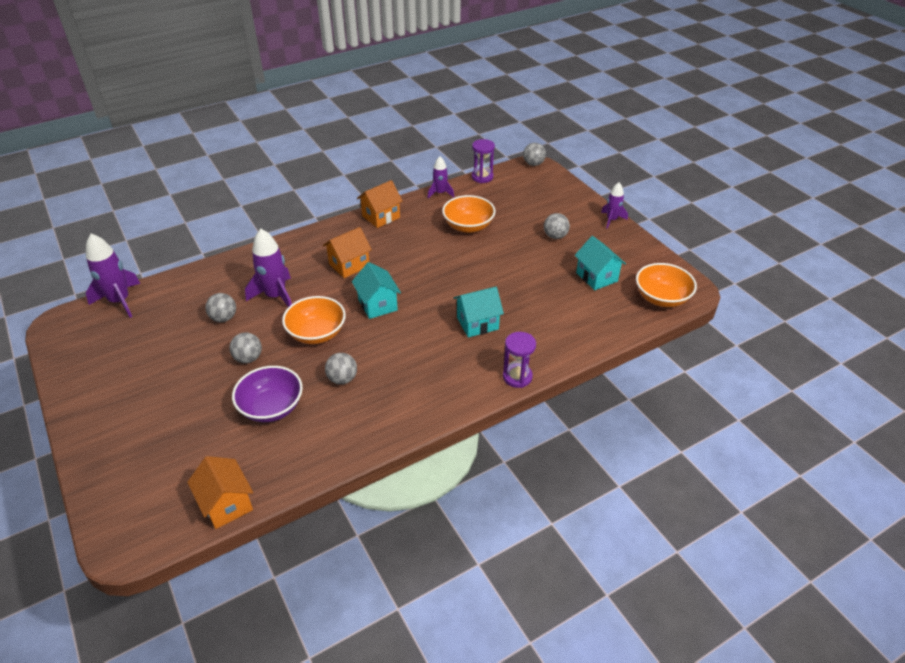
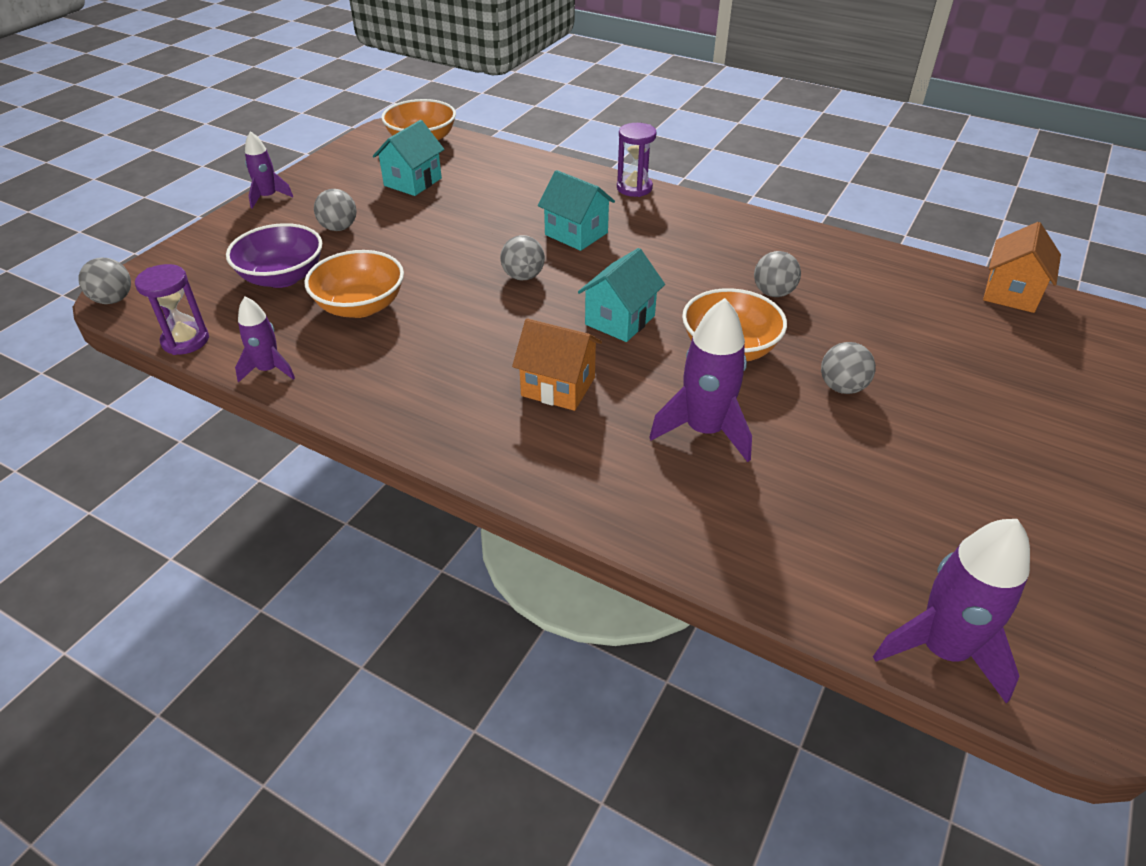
camera: 120 degrees left, 0 degrees up
grey ball [205,293,236,322] -> grey ball moved to [500,235,545,280]
purple bowl [232,366,303,422] -> purple bowl moved to [226,223,322,288]
orange house [357,180,403,228] -> none

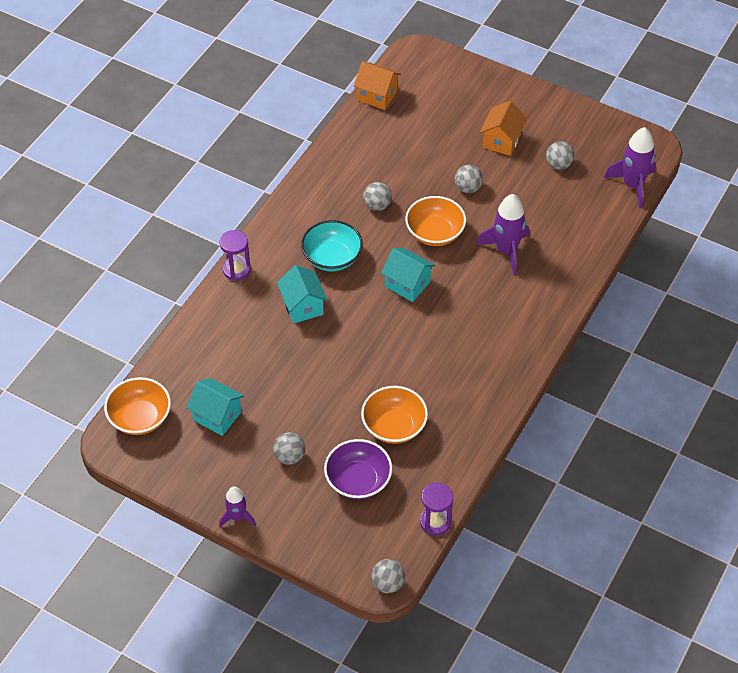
camera: 90 degrees left, 10 degrees up
purple rocket [235,297,295,383] -> none
grey ball [500,235,545,280] -> grey ball moved to [546,141,574,170]
orange house [512,318,602,411] -> orange house moved to [480,101,527,156]
turquoise house [538,170,615,251] -> turquoise house turned 60 degrees counterclockwise [277,265,328,323]
none -> turquoise bowl [301,220,363,271]

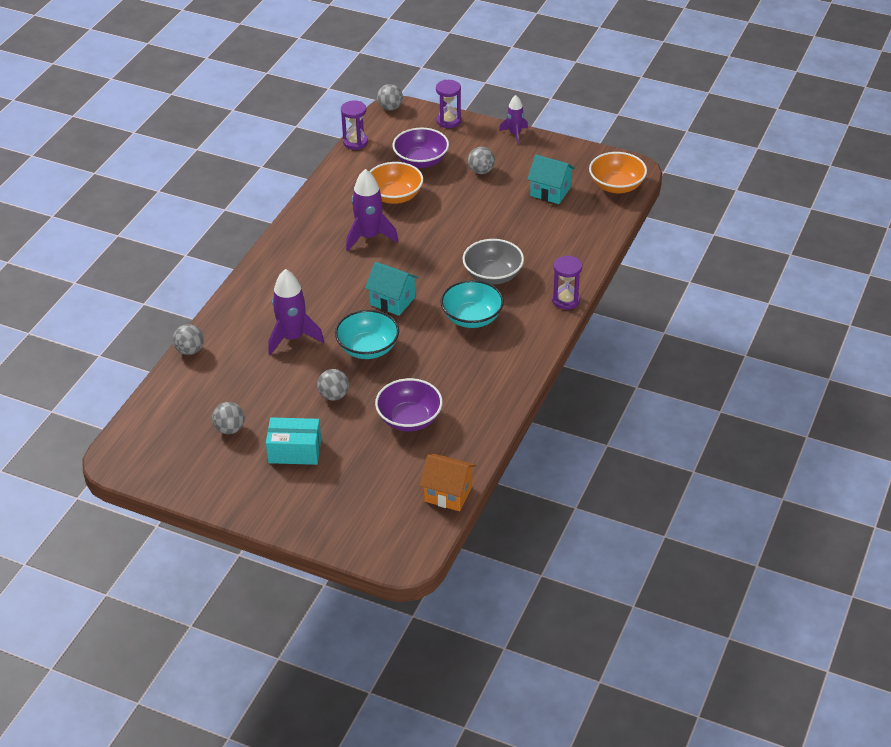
camera: 175 degrees right, 10 degrees down
turquoise house [277,265,328,323] -> grey bowl [463,239,524,285]
grey ball [363,182,392,211] -> grey ball moved to [173,324,204,355]
orange bowl [405,196,466,246] -> turquoise bowl [335,310,399,359]
orange house [480,101,527,156] -> turquoise box [266,417,321,465]
purple rocket [604,127,656,208] -> purple rocket moved to [346,169,398,251]
none -> purple bowl [375,378,443,431]
none -> purple hourglass [436,80,461,128]

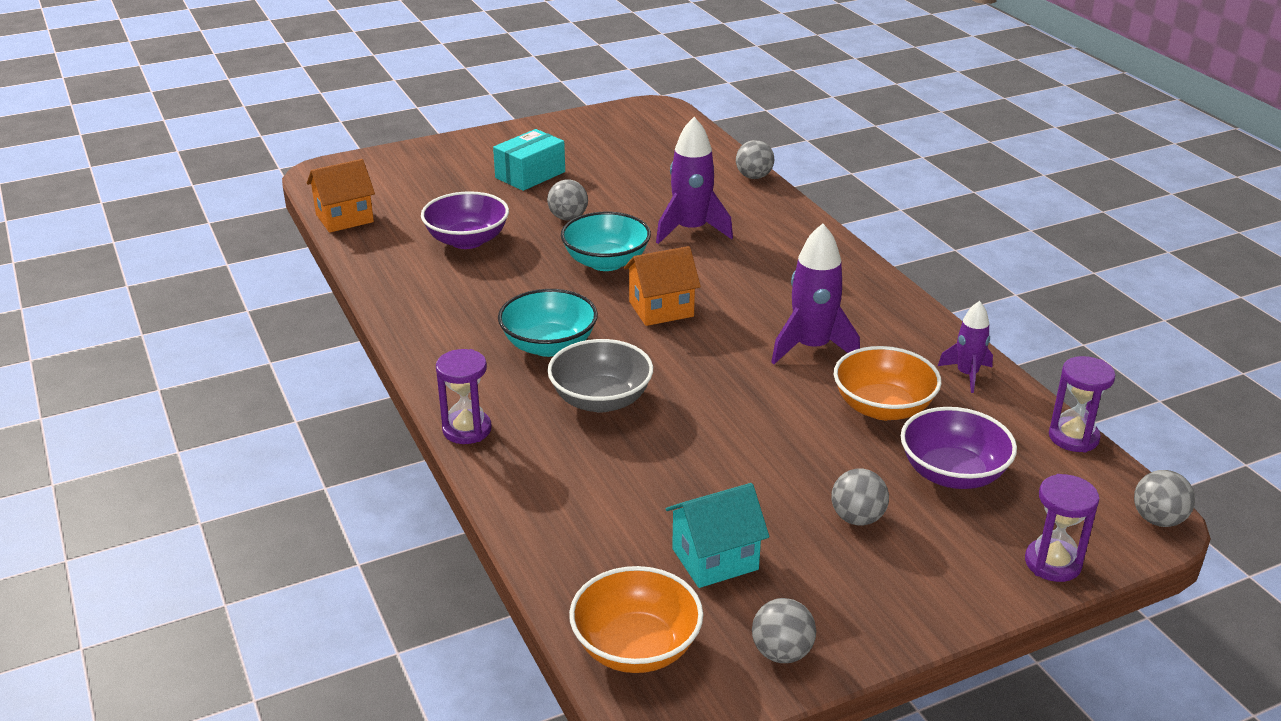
camera: 130 degrees right, 10 degrees down
grey ball [212,402,245,434] -> grey ball moved to [752,598,816,663]
turquoise house [365,262,419,316] -> orange house [624,246,701,326]
purple rocket [499,95,528,144] -> purple rocket moved to [938,301,993,393]

